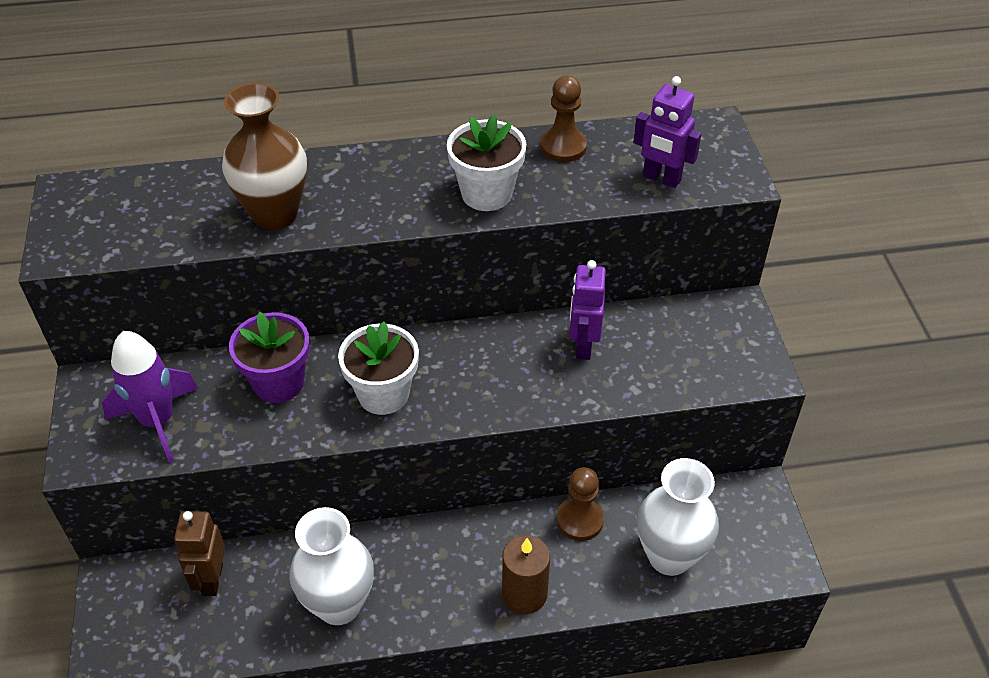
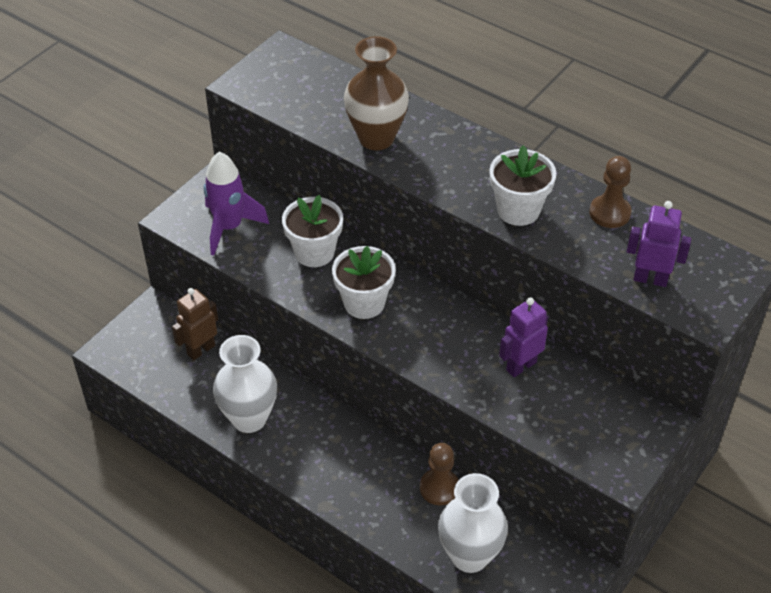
camera: 45 degrees right, 0 degrees up
purple flower pot [229,311,310,403] -> white flower pot [282,195,343,267]
brown candle [502,535,550,614] -> none
purple robot [633,76,701,188] -> purple robot turned 120 degrees clockwise [627,201,691,287]

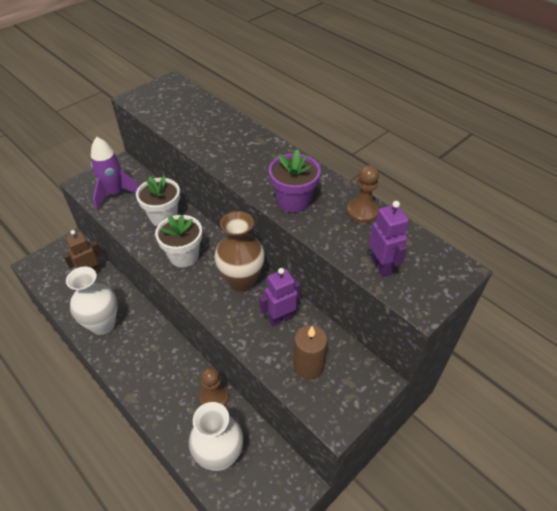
camera: 10 degrees right, 0 degrees up
brown vase [344,36,409,150] -> brown vase moved to [214,211,265,292]
white flower pot [490,145,556,226] -> purple flower pot [269,149,321,213]
purple robot [627,201,691,287] -> purple robot turned 45 degrees clockwise [369,201,409,277]
none -> brown candle [293,325,328,380]

